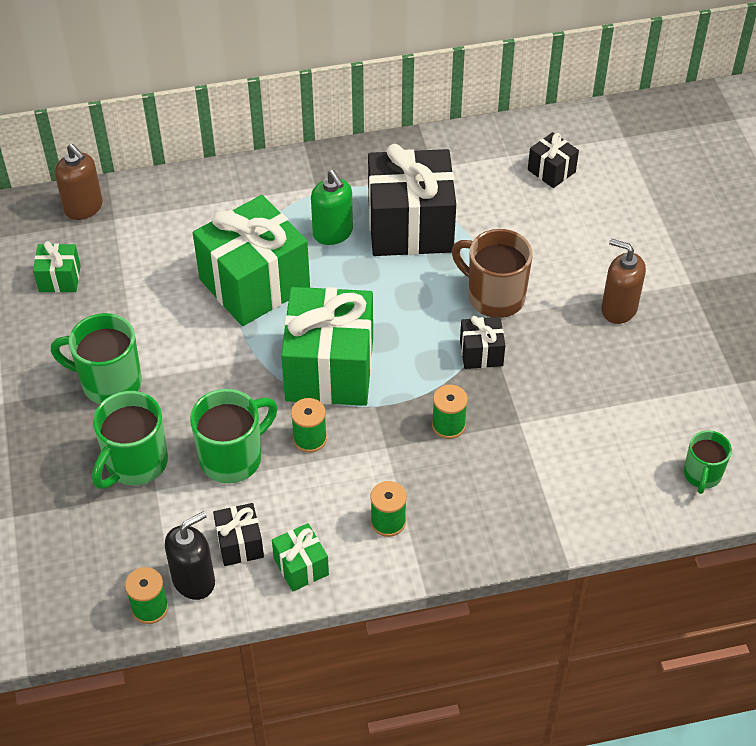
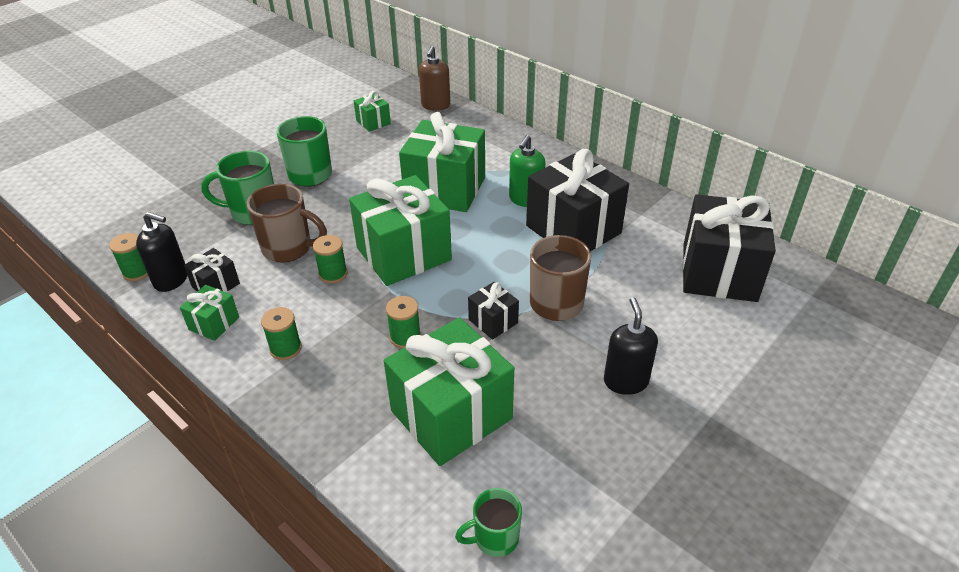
camera: 55 degrees right, 10 degrees down
green mug [190,389,277,483] -> brown mug [247,184,327,262]
black gift [528,132,579,188] -> black gift [682,195,776,302], size x2.19
brown soap dispenser [601,239,646,324] -> black soap dispenser [604,297,658,395]
none -> green gift [384,317,514,466]

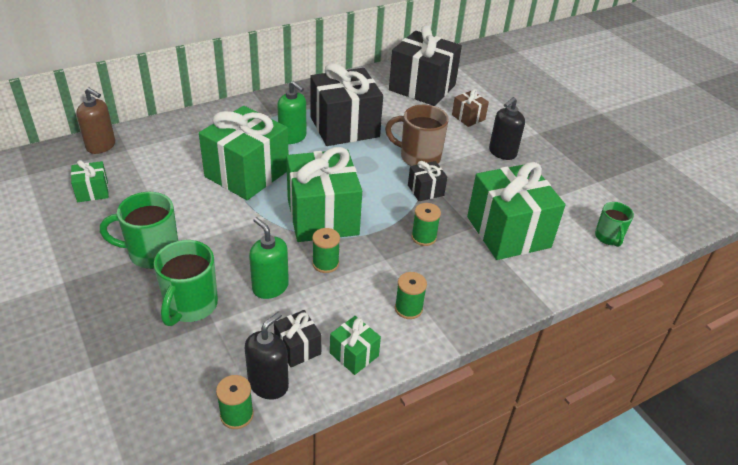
camera: 75 degrees left, 0 degrees up
brown mug [247,184,327,262] -> green soap dispenser [249,217,289,299]
black soap dispenser [604,297,658,395] -> black soap dispenser turned 60 degrees counterclockwise [489,97,525,160]
none -> brown gift [452,89,489,127]

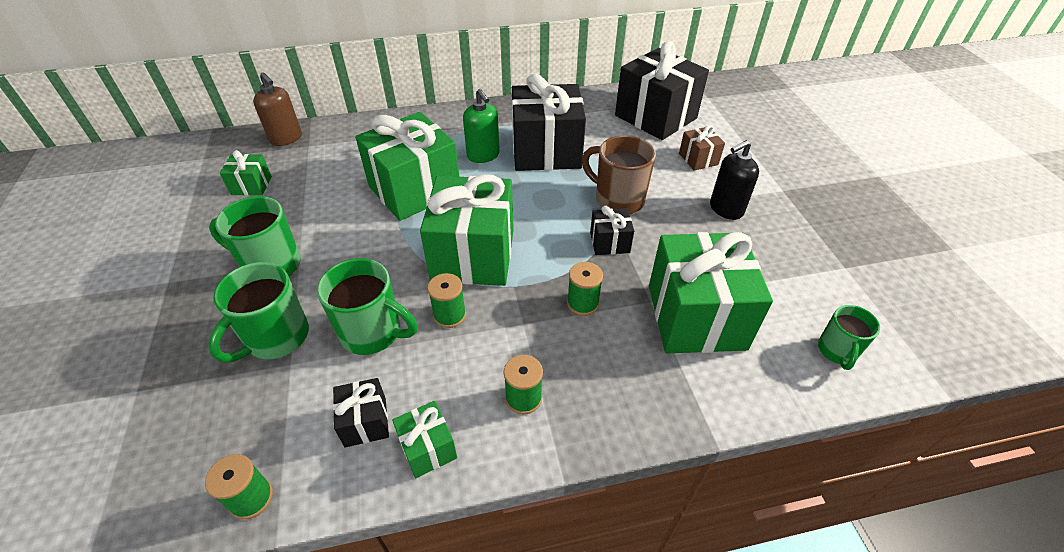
camera: 20 degrees right, 5 degrees up
black soap dispenser [245,311,289,400] -> none
green soap dispenser [249,217,289,299] -> green mug [317,258,417,355]

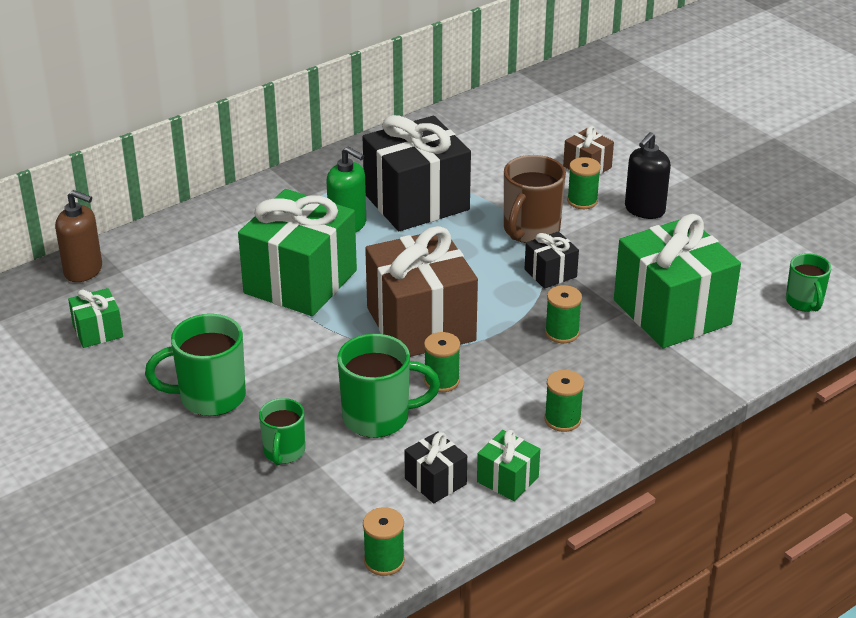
camera: 25 degrees left, 10 degrees down
green mug [208,262,309,362] -> green mug [259,398,305,465], size x0.62
green gift [420,174,514,286] -> brown gift [365,226,478,357]
brown mug [582,135,656,214] -> brown mug turned 75 degrees counterclockwise [504,155,566,243]
black gift [615,41,709,140] -> none
none -> green spool [567,157,601,209]

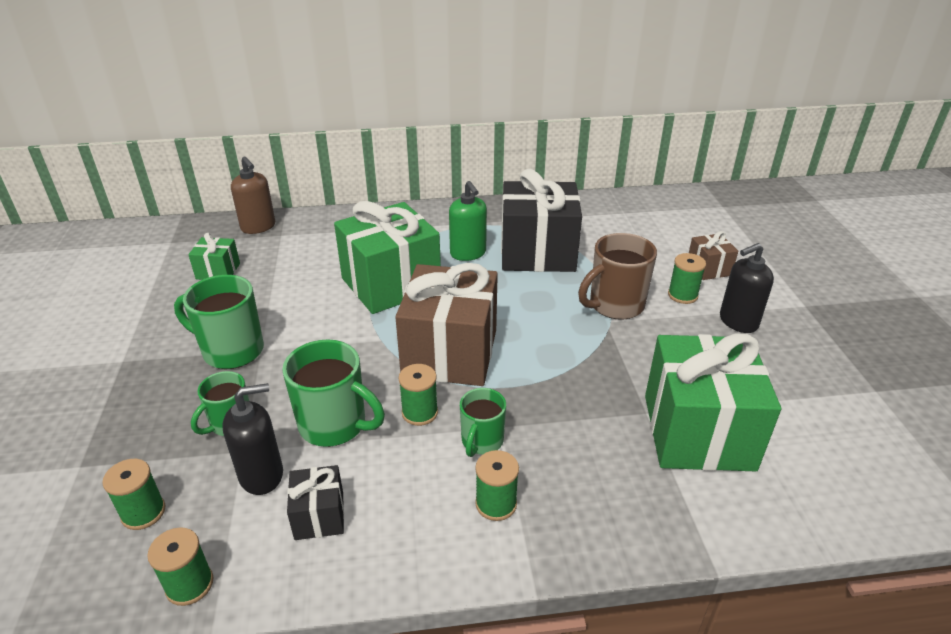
camera: 30 degrees right, 0 degrees up
green gift [477,430,540,501] -> none
black gift [525,231,579,289] -> none
green spool [545,285,582,343] -> green spool moved to [102,459,165,530]
green mug [786,253,831,312] -> green mug moved to [460,388,506,457]
none -> black soap dispenser [222,383,283,495]

